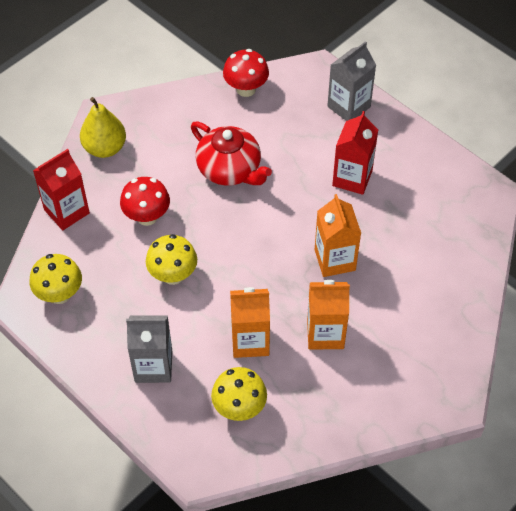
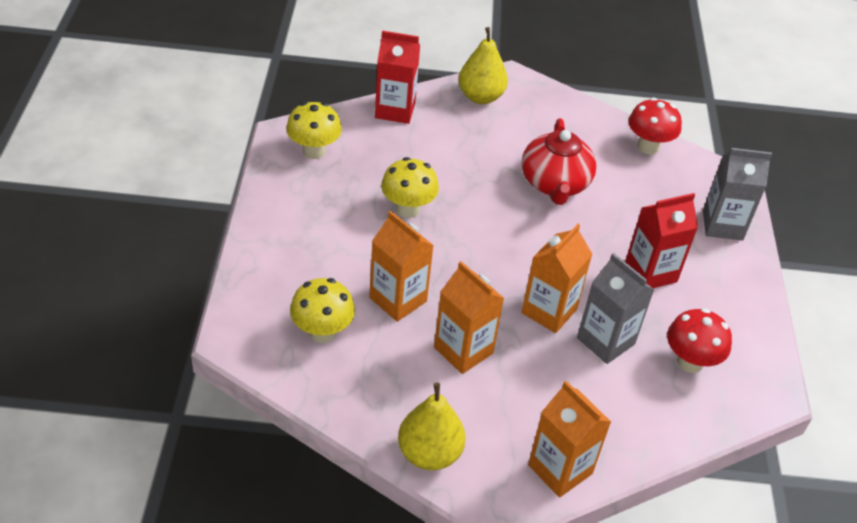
camera: 45 degrees right, 10 degrees down
red mushroom [120,177,170,226] -> red mushroom moved to [667,308,732,373]
grey carton [126,315,172,383] -> grey carton moved to [577,253,654,364]
none -> yellow pear [398,383,466,470]
none -> orange carton [528,381,611,497]

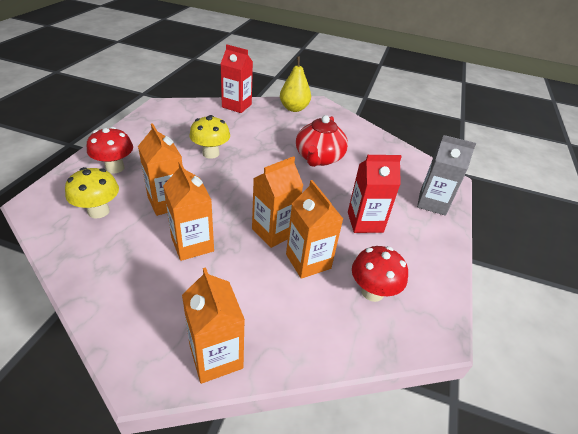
camera: 15 degrees right, 5 degrees down
yellow mushroom [286,102,342,159] -> none
yellow pear [398,383,466,470] -> none
grey carton [577,253,654,364] -> orange carton [286,180,343,279]
red mushroom [628,98,682,154] -> red mushroom moved to [87,127,133,174]

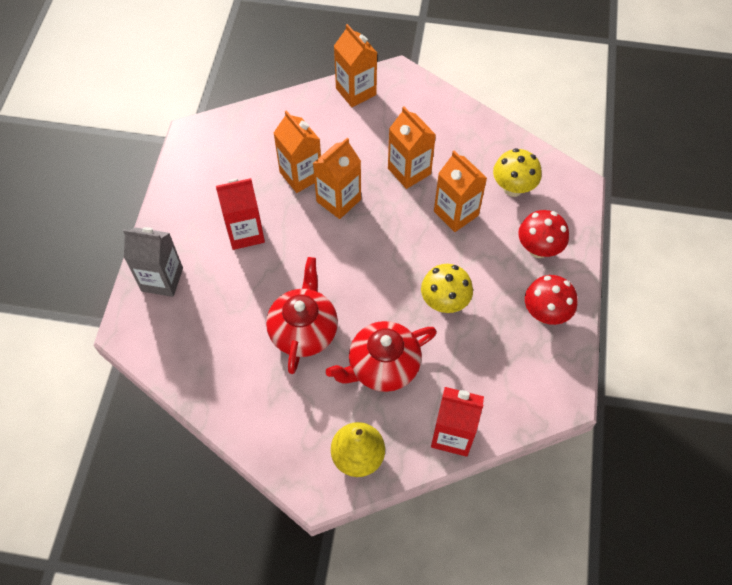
camera: 175 degrees right, 20 degrees up
red mushroom [352,246,408,302] -> red mushroom moved to [525,275,578,325]
none -> red teapot [326,321,437,392]

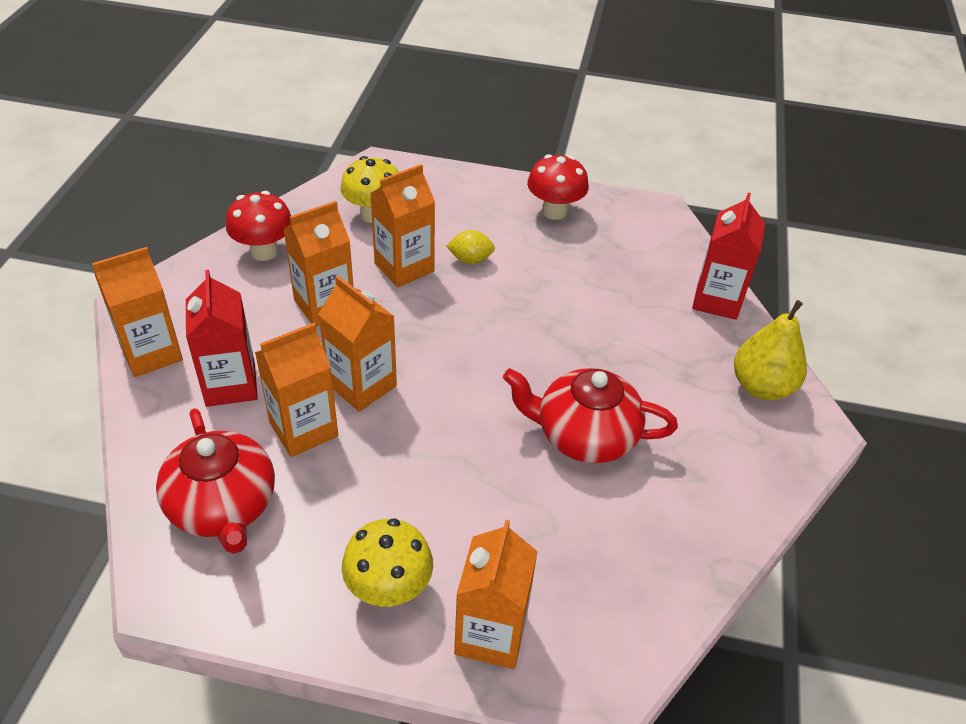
camera: 90 degrees left, 15 degrees down
grey carton [123,227,183,297] -> orange carton [454,520,538,669]
red carton [216,178,265,250] -> red carton moved to [186,270,258,407]
red teapot [326,321,437,392] -> red teapot moved to [156,408,275,554]
yellow mushroom [421,264,473,313] -> yellow mushroom moved to [342,518,433,607]
red mushroom [518,210,569,258] -> red mushroom moved to [226,191,291,261]
none -> yellow lemon [446,230,495,264]

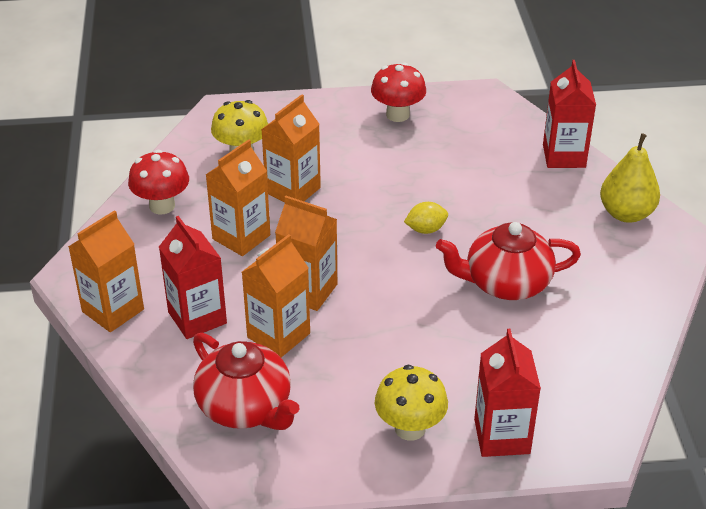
camera: 15 degrees left, 5 degrees down
yellow lemon [446,230,495,264] -> yellow lemon moved to [404,202,448,234]
orange carton [454,520,538,669] -> red carton [474,329,541,457]

